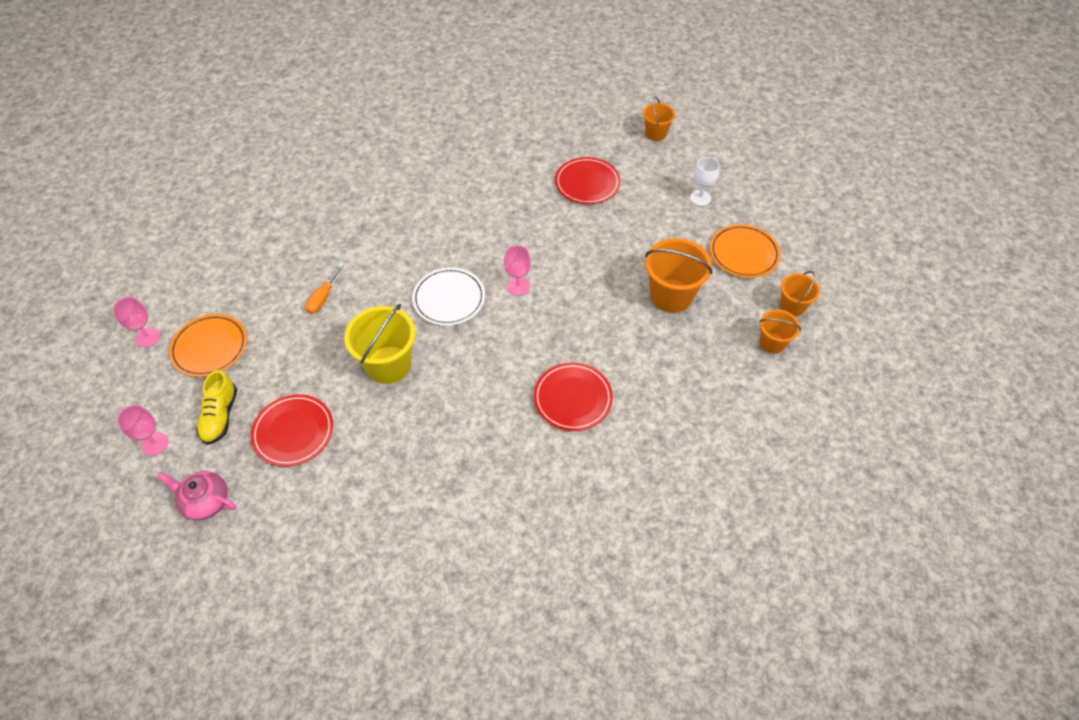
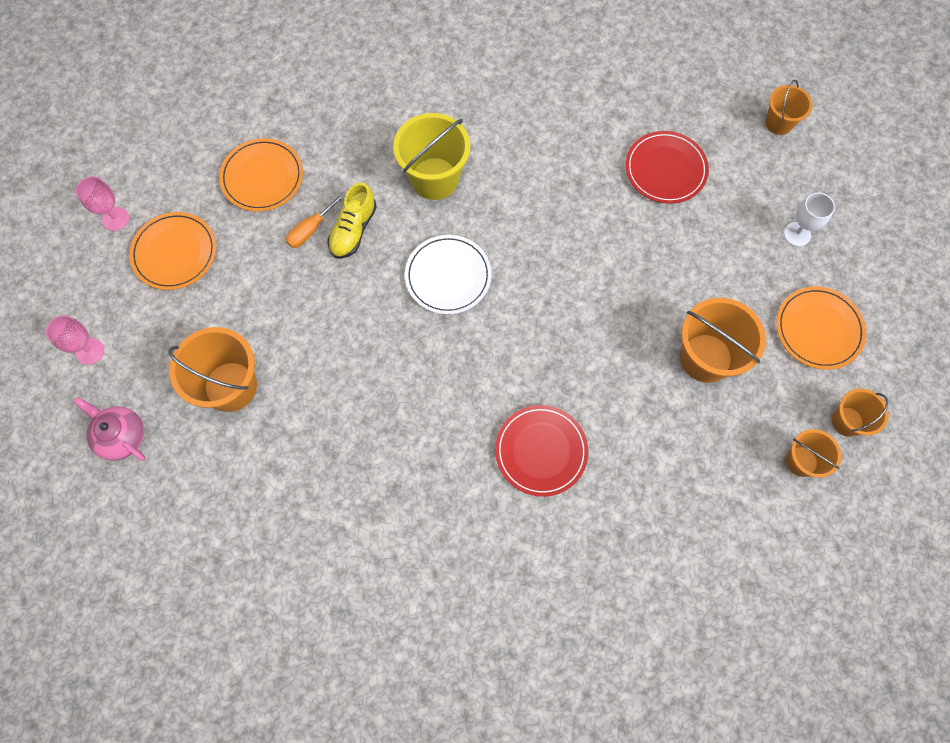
camera: 20 degrees right, 15 degrees up
yellow shoe [196,370,237,445] -> yellow shoe moved to [328,182,377,259]
red plate [251,394,333,467] -> orange bucket [169,327,257,412]
yellow bucket [344,304,416,384] -> yellow bucket moved to [393,113,470,200]
pink goblet [504,245,531,296] -> none
none -> orange plate [219,138,303,212]

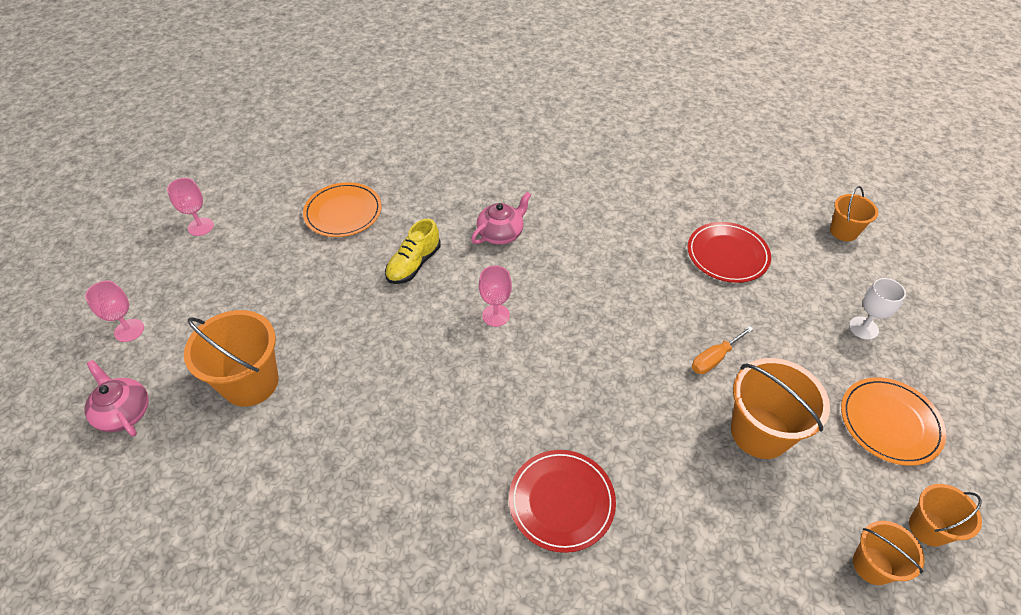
camera: 10 degrees right, 20 degrees down
orange plate [129,212,216,290] -> none
orange screwdriver [286,193,346,248] -> orange screwdriver moved to [692,326,753,374]
yellow bucket [393,113,470,200] -> pink teapot [471,192,531,245]
white plate [405,235,492,314] -> pink goblet [479,266,512,327]

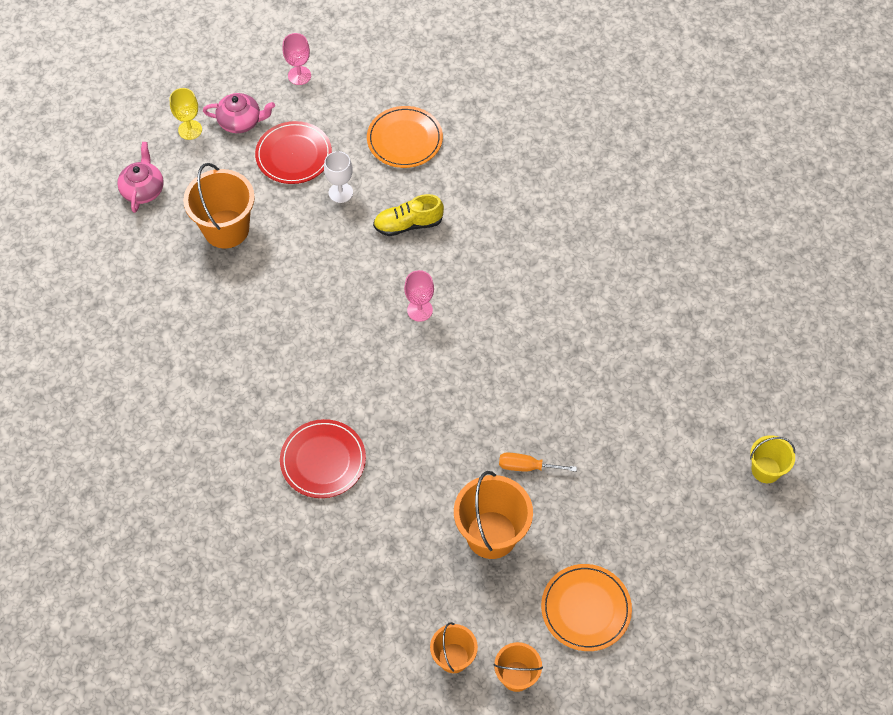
camera: 45 degrees right, 10 degrees up
pink goblet [85,280,144,342] -> yellow goblet [170,88,202,140]
pink teapot [471,192,531,245] -> pink teapot moved to [203,93,275,133]
red plate [687,222,771,283] -> red plate moved to [255,121,332,184]
orange bucket [830,186,878,241] -> yellow bucket [750,435,795,483]
white goblet [849,278,906,340] -> white goblet moved to [324,151,353,203]

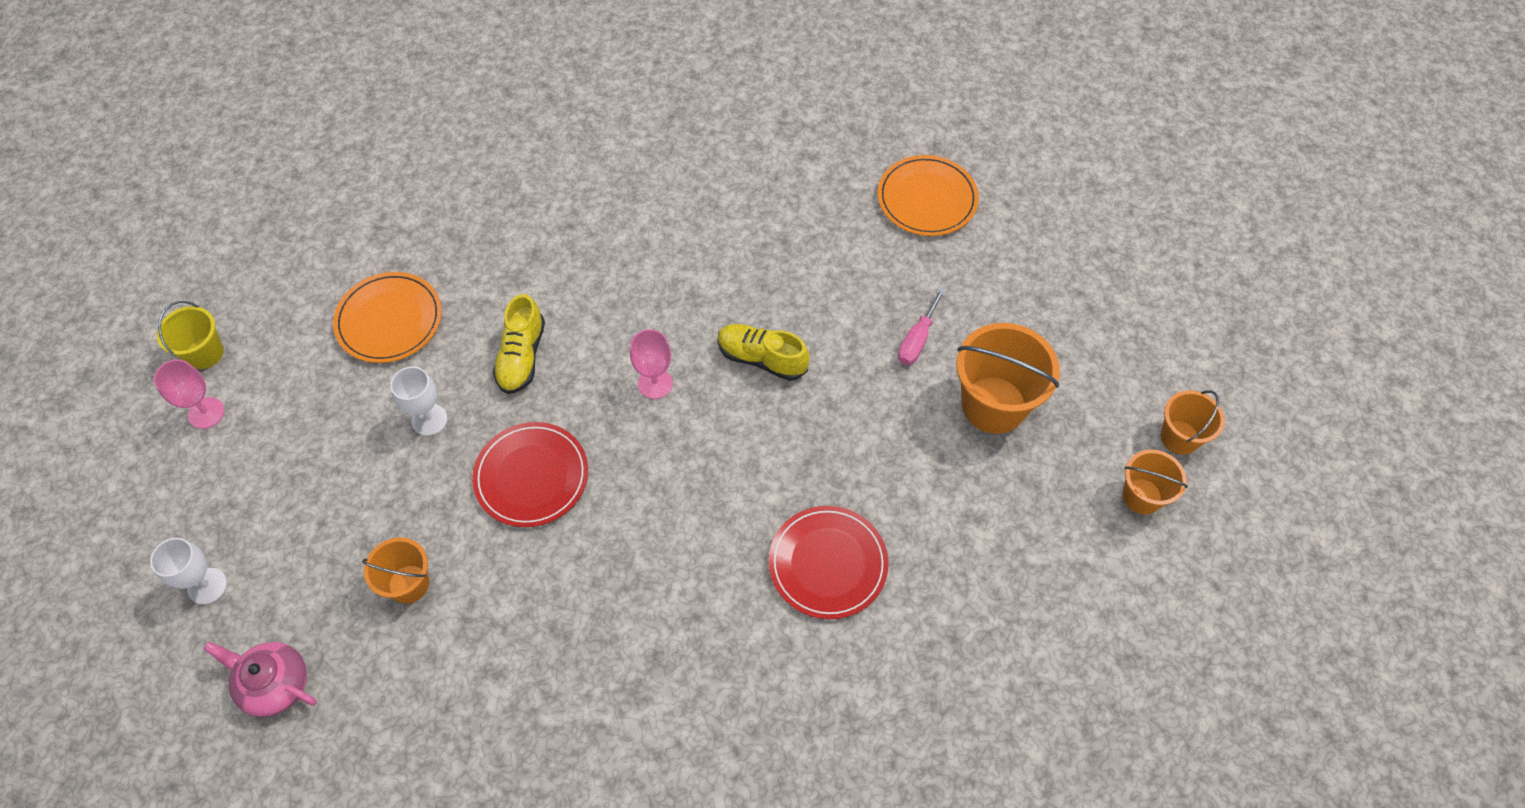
camera: 70 degrees left, 0 degrees up
yellow goblet [170,88,202,140] -> white goblet [150,538,227,605]
orange bucket [183,163,255,248] -> orange bucket [362,538,429,604], size x0.58
pink teapot [203,93,275,133] -> none
red plate [255,121,332,184] -> red plate moved to [472,422,588,527]
orange screwdriver [499,452,577,472] -> pink screwdriver [898,287,946,365]
orange plate [541,564,632,651] -> orange plate moved to [878,155,979,236]
yellow bucket [750,435,795,483] -> yellow bucket moved to [157,301,224,369]
none -> yellow shoe [717,324,810,381]

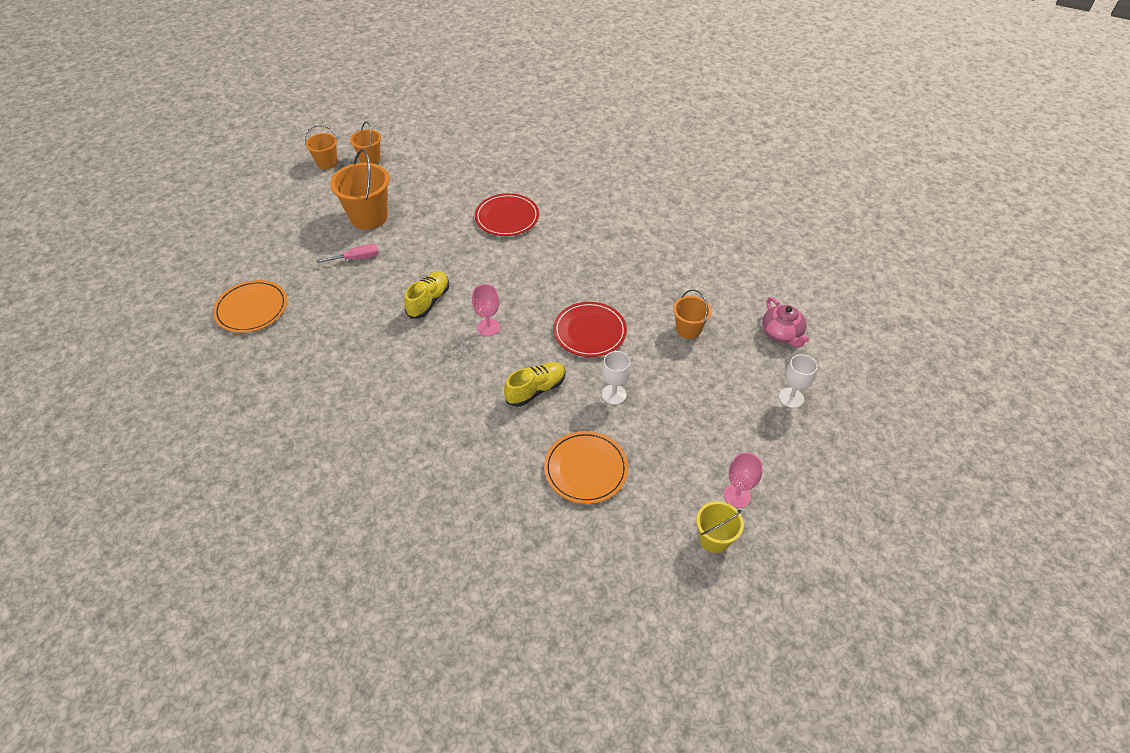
camera: 135 degrees left, 10 degrees down
yellow shoe [717,324,810,381] -> yellow shoe turned 135 degrees counterclockwise [404,271,449,319]

